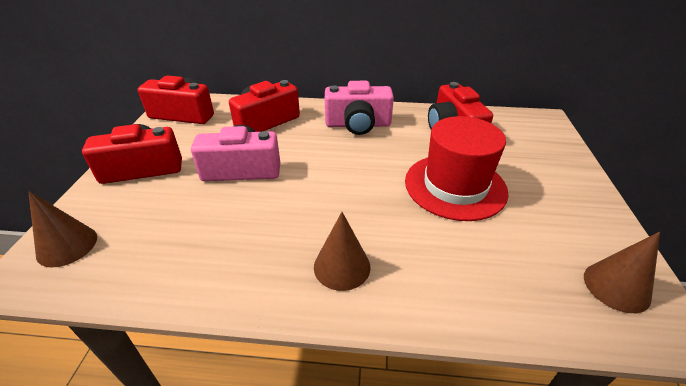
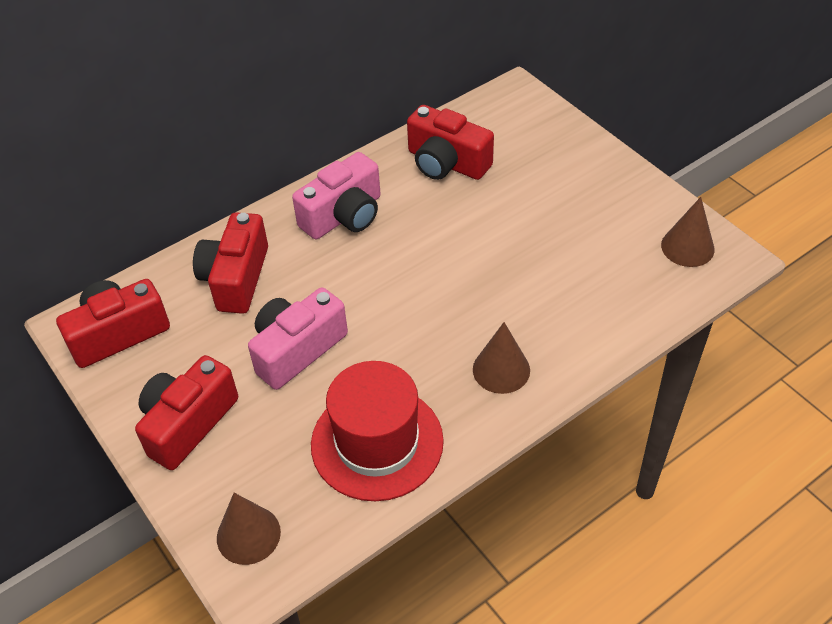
camera: 40 degrees left, 10 degrees up
red hat [405,116,508,221] -> red hat moved to [311,361,444,501]

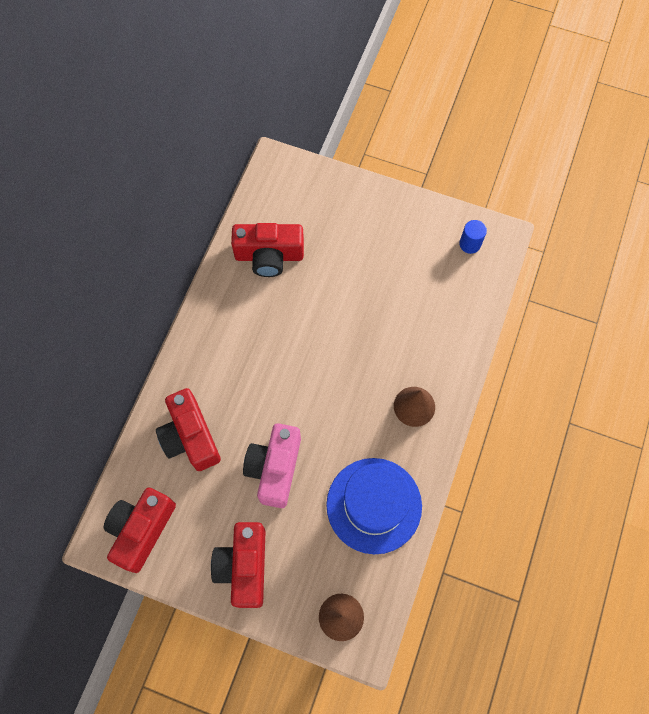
camera: 35 degrees left, 20 degrees up
pink camera [292,152,381,239] -> none
red hat [311,361,444,501] -> blue hat [326,458,422,554]
brown cone [661,197,715,267] -> blue cylinder [459,220,487,254]

